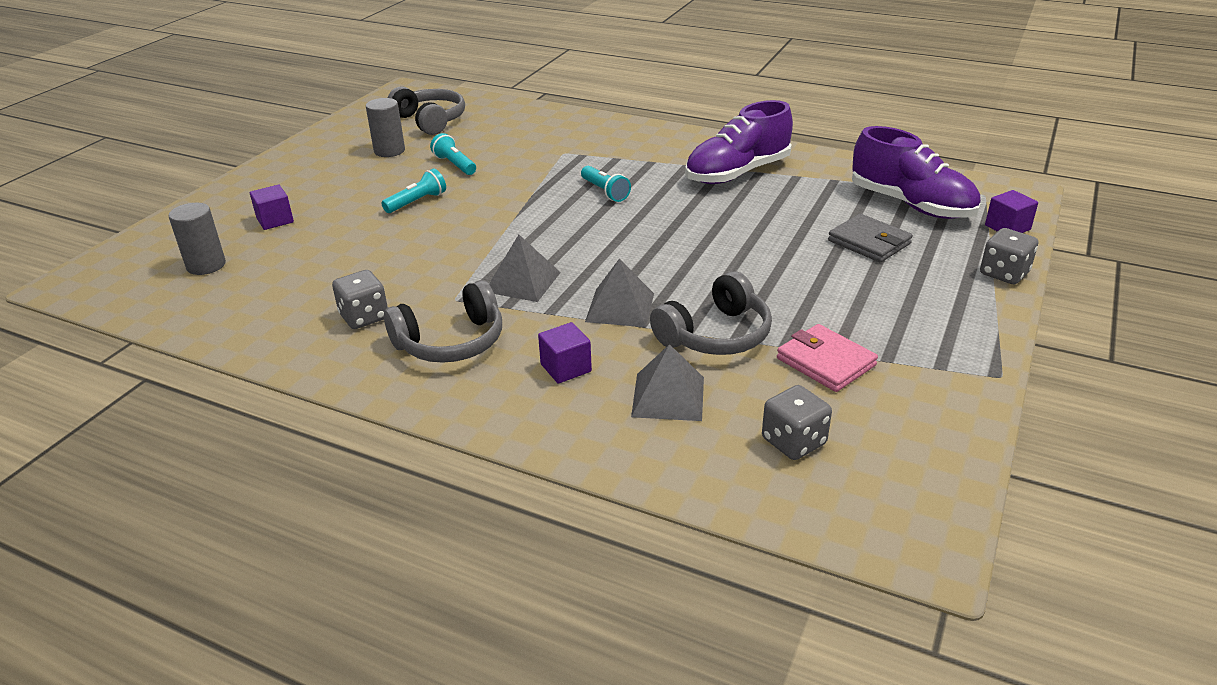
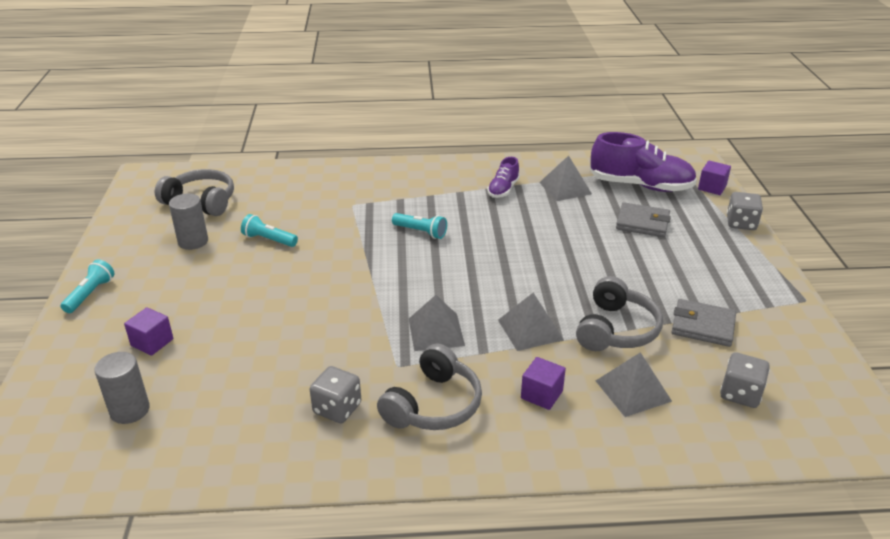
camera: 30 degrees left, 0 degrees up
turquoise flashlight [381,169,446,213] -> turquoise flashlight moved to [61,259,114,313]
purple shoe [685,100,793,184] -> purple shoe [487,157,520,198], size x0.52
pink wallet [777,324,878,392] -> grey wallet [672,299,736,347]
none -> grey pyramid [539,155,592,201]

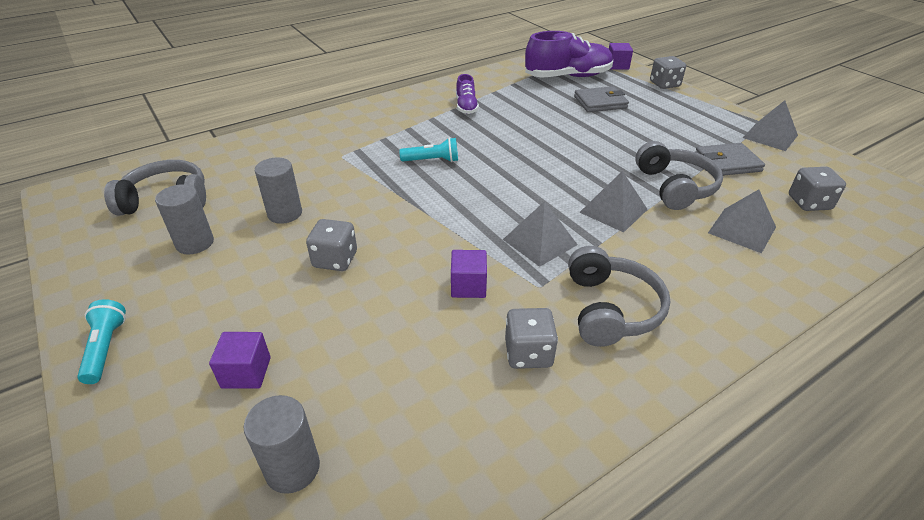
camera: 30 degrees left, 5 degrees up
turquoise flashlight [241,214,298,247] -> grey cylinder [255,158,302,224]
purple cube [521,357,566,410] -> purple cube moved to [451,250,487,298]
grey pyramid [539,155,592,201] -> grey pyramid moved to [743,100,798,151]
none -> grey dice [306,219,357,271]

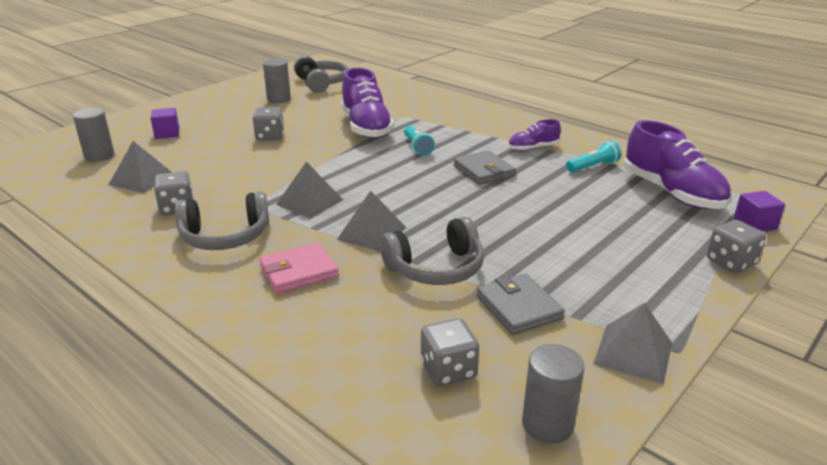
camera: 75 degrees right, 10 degrees down
turquoise flashlight [77,299,126,384] -> turquoise flashlight moved to [566,141,621,172]
grey cylinder [255,158,302,224] -> grey cylinder moved to [522,344,584,443]
purple cube [451,250,487,298] -> none
grey wallet [574,86,629,112] -> grey wallet moved to [453,150,516,185]
grey pyramid [708,189,776,253] -> grey pyramid moved to [109,141,172,193]
none -> pink wallet [259,242,339,294]
none -> purple shoe [341,68,394,138]

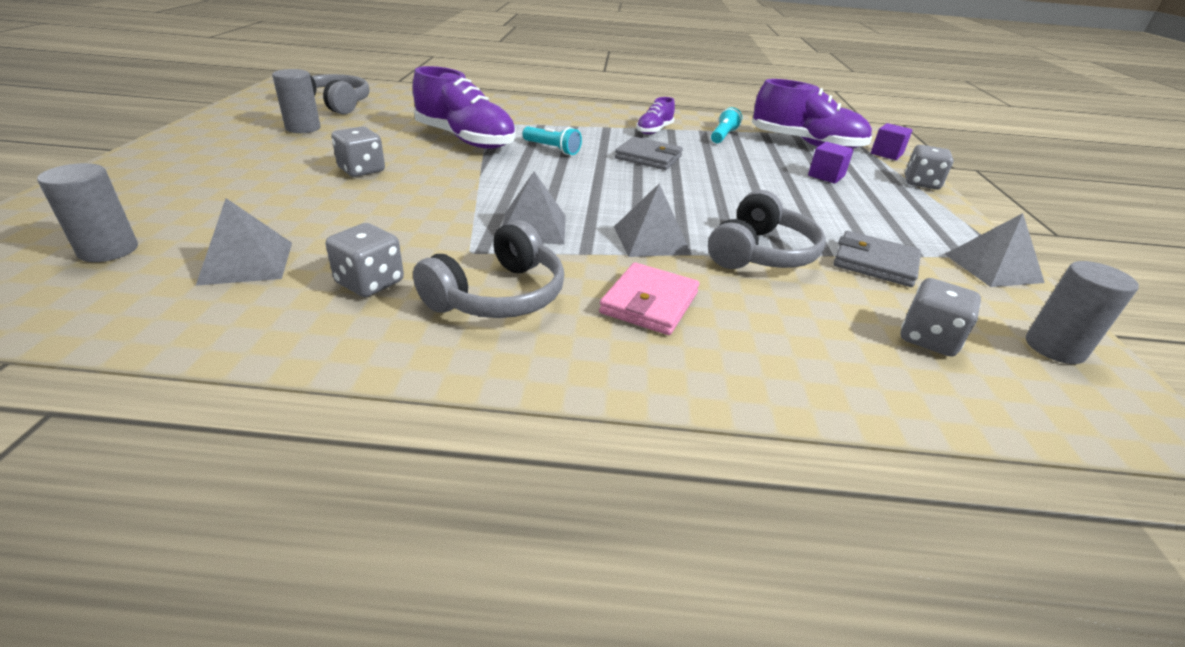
camera: 40 degrees left, 5 degrees up
purple cube [151,108,179,139] -> purple cube moved to [808,142,854,183]

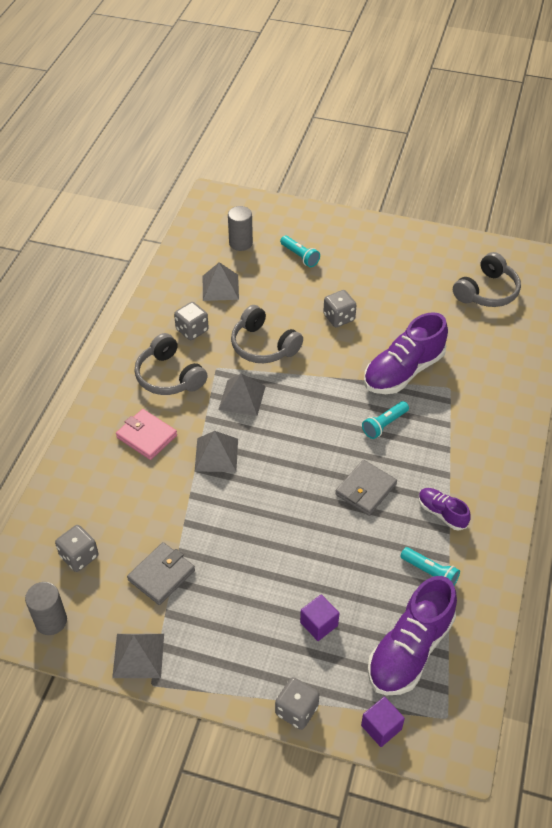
camera: 105 degrees right, 15 degrees up
grey cylinder [272,69,321,133] -> none
grey headphones [708,190,826,269] -> grey headphones moved to [231,305,303,363]
none -> turquoise flashlight [280,236,320,267]

